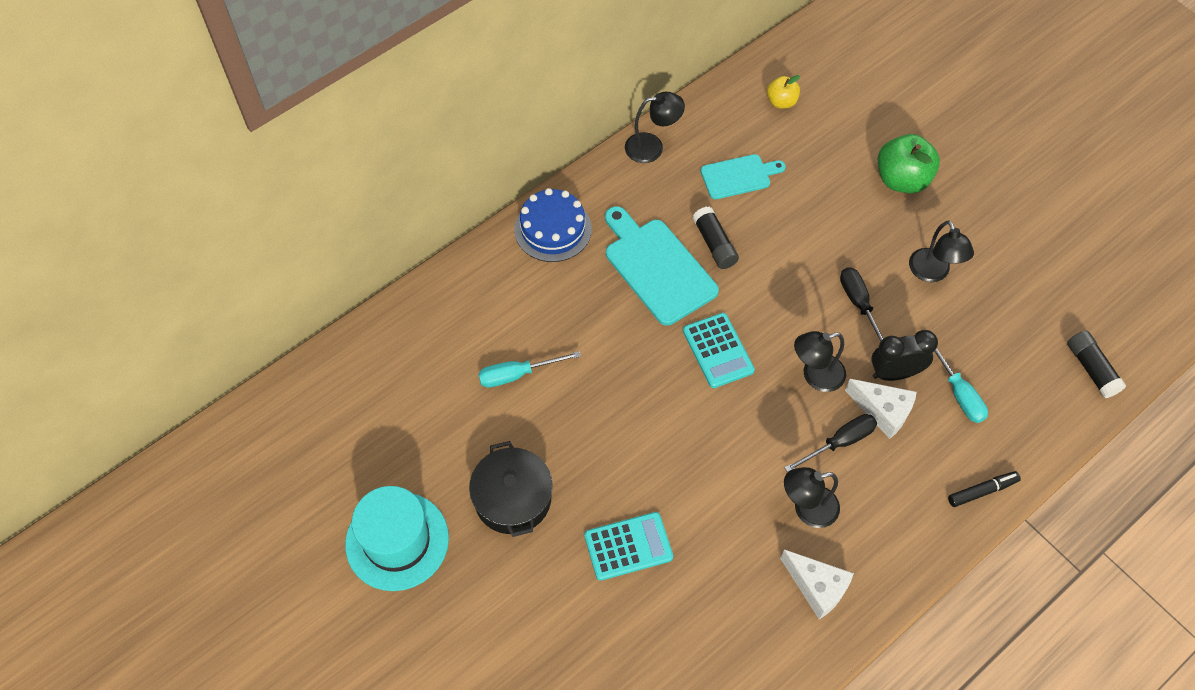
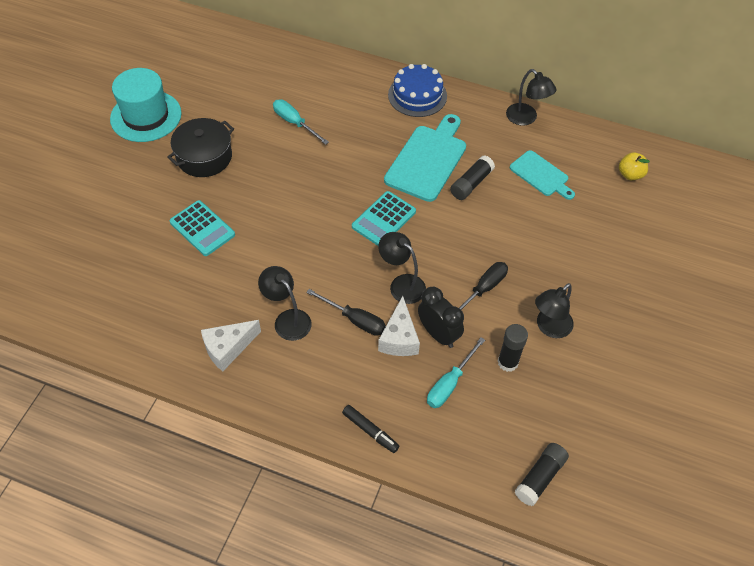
camera: 60 degrees right, 5 degrees down
white cheese [780,549,854,619] -> white cheese turned 45 degrees clockwise [201,320,261,371]
green apple [878,134,940,193] -> none
none -> black glue stick [498,324,528,372]

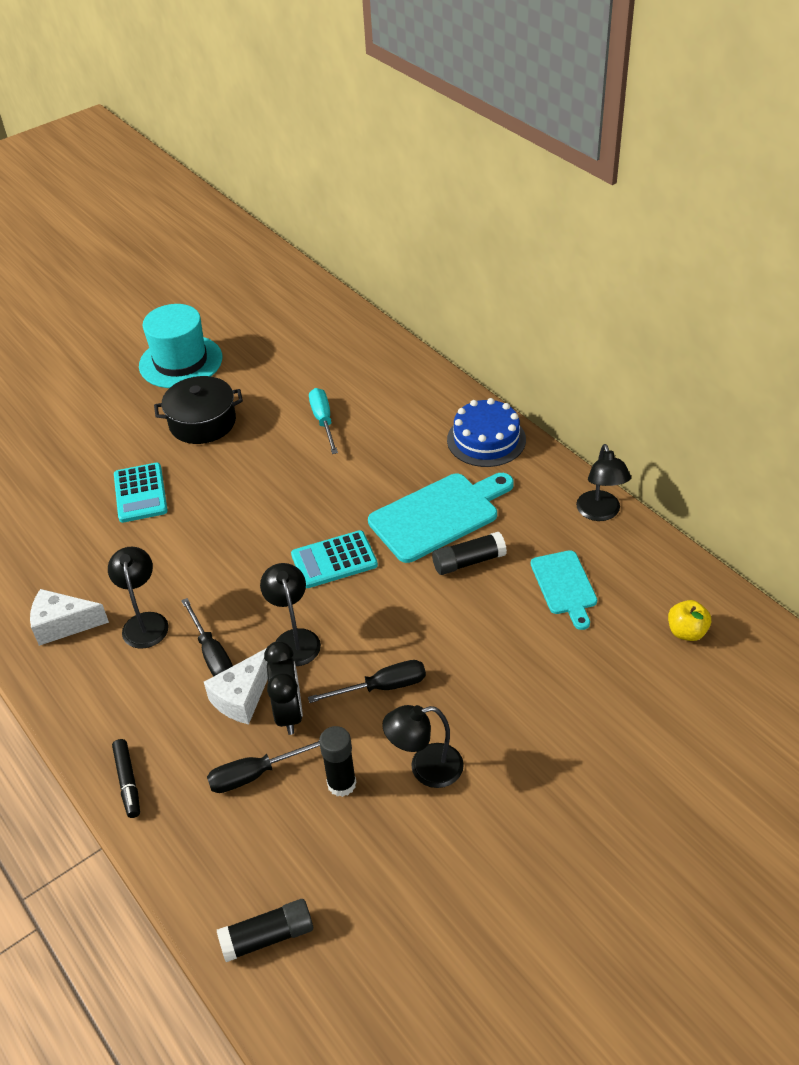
camera: 35 degrees right, 10 degrees down
turquoise screwdriver [427,337,485,408] -> black screwdriver [207,741,320,793]

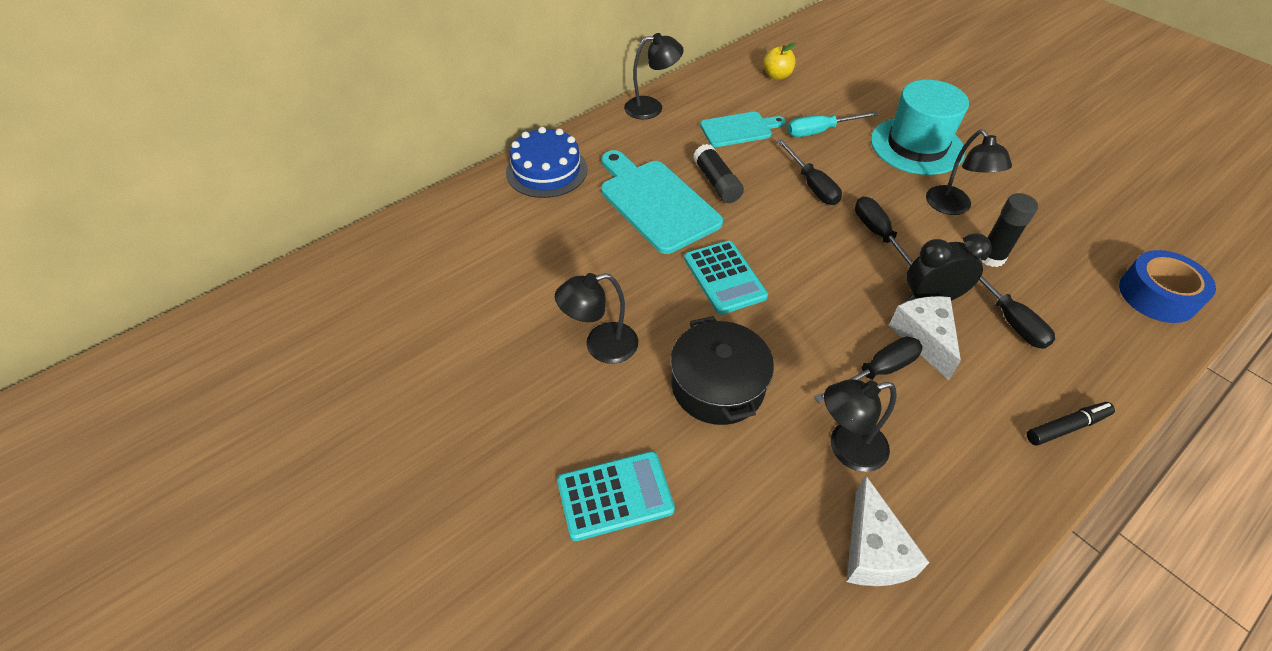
camera: 95 degrees left, 5 degrees up
turquoise hat [139,304,222,388] -> turquoise hat moved to [871,80,969,175]
black pot [154,376,243,444] -> black pot moved to [670,316,774,425]
white cheese [204,648,268,725] -> white cheese turned 135 degrees counterclockwise [889,296,961,380]
black glue stick [217,899,313,962] -> blue tape [1119,250,1216,323]
black lamp [260,563,321,666] -> black lamp moved to [555,273,638,364]
turquoise screwdriver [309,388,338,454] -> turquoise screwdriver moved to [787,111,878,137]
none -> black screwdriver [777,139,842,205]

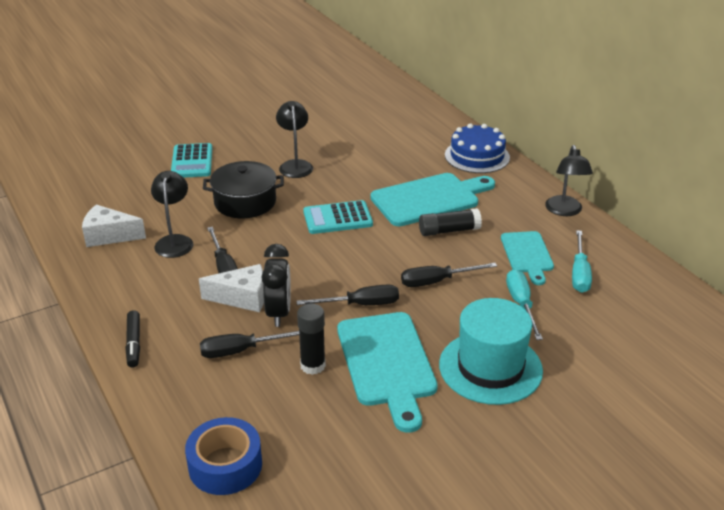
camera: 100 degrees right, 15 degrees down
yellow apple [763,43,796,80] -> none
black lamp [926,130,1012,215] -> turquoise cutting board [337,312,438,433]
none -> turquoise screwdriver [572,230,592,293]

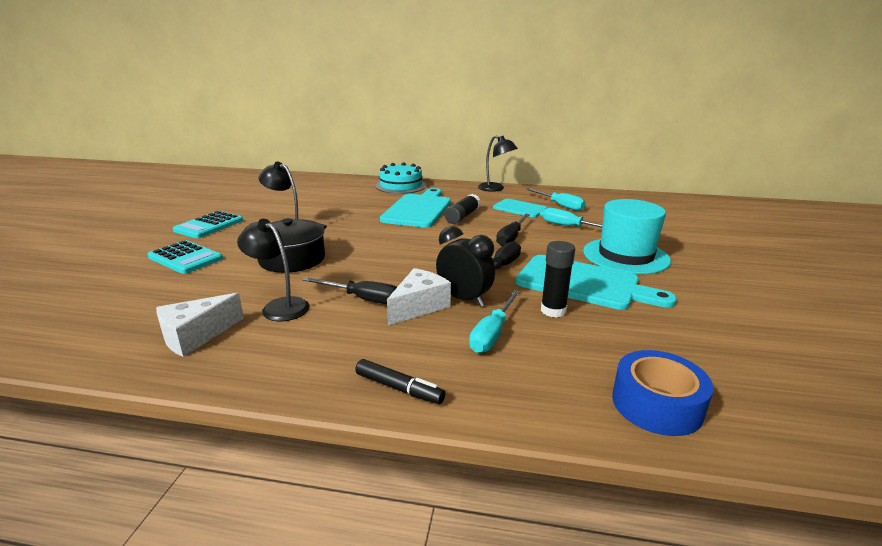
camera: 50 degrees left, 10 degrees down
black screwdriver [200,331,299,358] -> turquoise screwdriver [469,290,520,353]
turquoise calculator [303,200,373,234] -> turquoise calculator moved to [173,211,243,238]
blue cake [445,123,510,173] -> turquoise cake [376,162,426,194]

